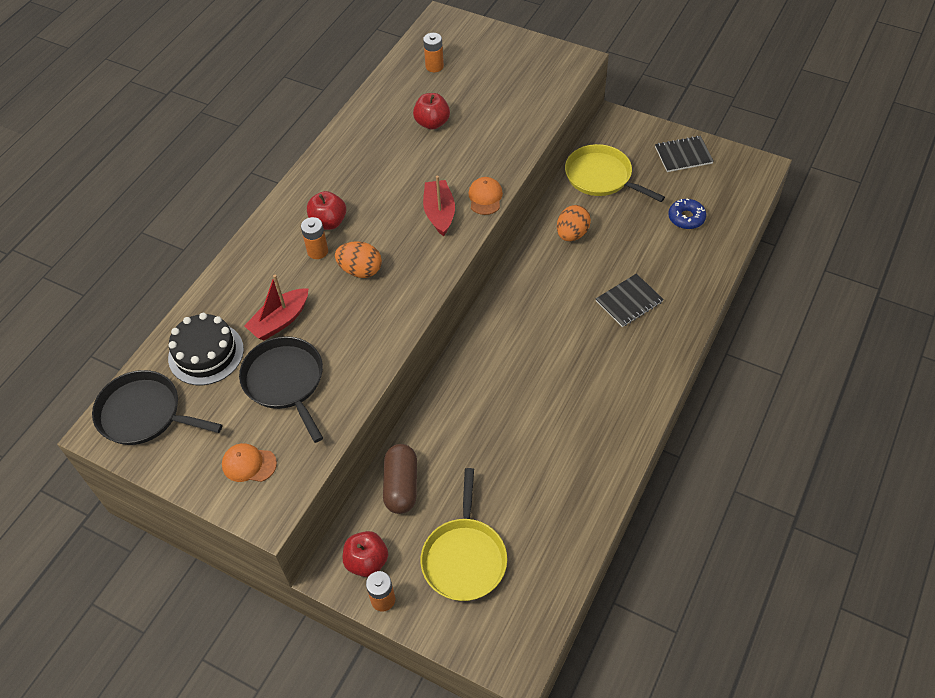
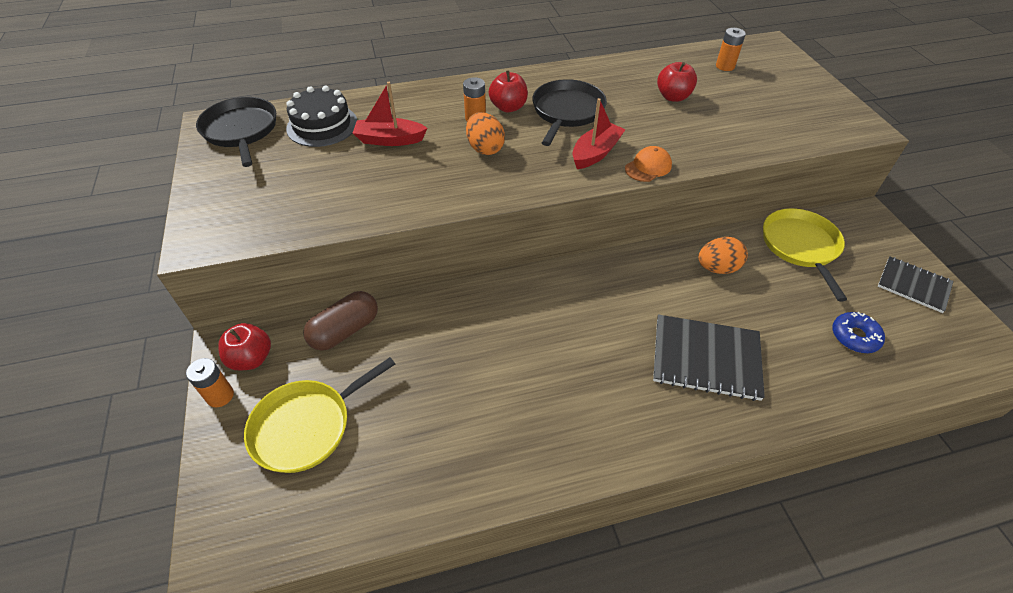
camera: 45 degrees right, 5 degrees down
orange cap [222,443,277,482] -> none
black pan [239,336,323,443] -> black pan moved to [532,79,607,146]
black notebook [596,274,664,327] -> black notebook [653,315,765,401], size x1.54

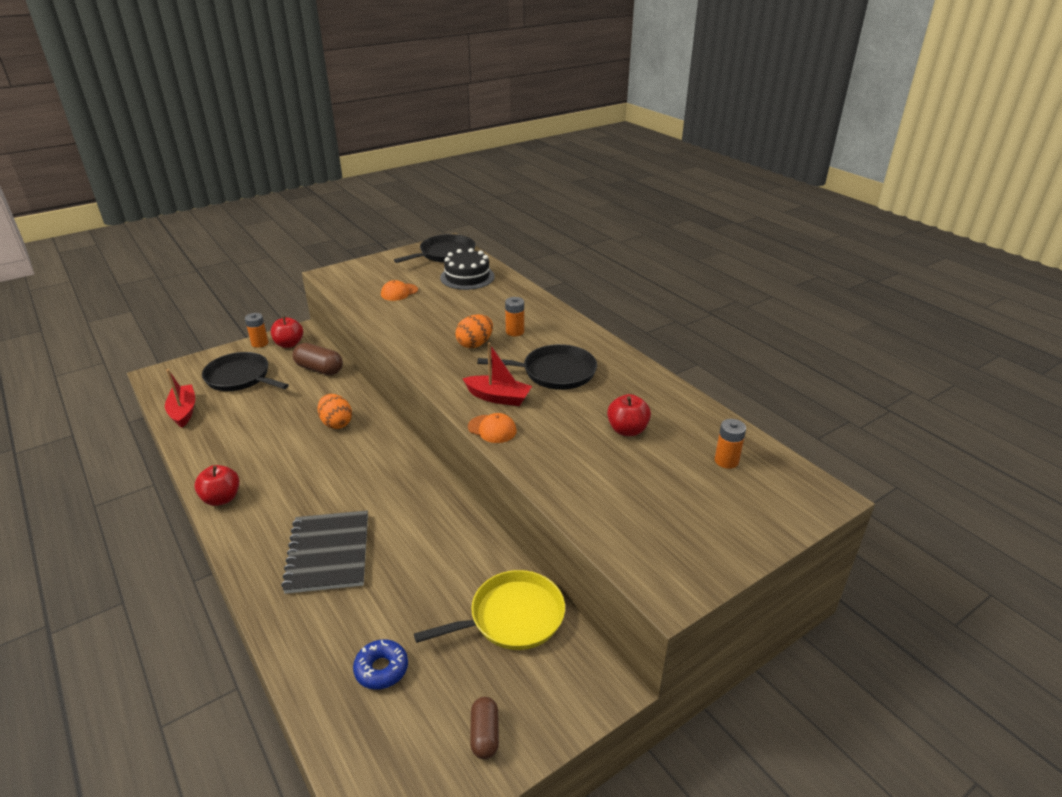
camera: 70 degrees right, 15 degrees down
yellow pan [244,357,395,473] -> black pan [202,352,289,391]
red boat [353,82,427,146] -> red boat moved to [165,369,195,428]
red apple [489,70,528,112] -> red apple moved to [194,465,239,506]
orange egg [698,237,748,274] -> orange egg moved to [318,394,352,429]
black notebook [878,256,954,313] -> brown capsule [470,697,499,759]
none -> orange cap [381,280,418,301]

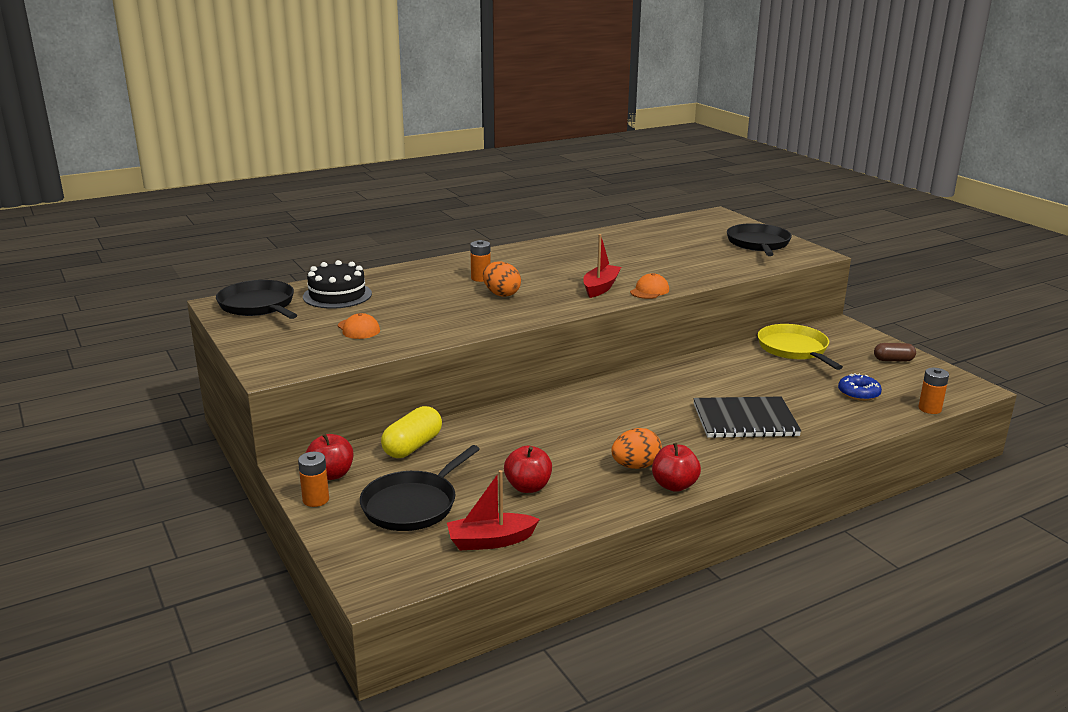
camera: 85 degrees left, 10 degrees down
brown capsule [292,343,343,375] -> yellow capsule [381,406,442,458]
orange egg [318,394,352,429] -> orange egg moved to [611,428,662,469]
black pan [478,344,597,390] -> black pan moved to [727,223,792,256]
red apple [607,394,651,436] -> red apple moved to [504,446,552,493]
orange battery [715,419,746,469] -> orange battery moved to [918,368,949,414]

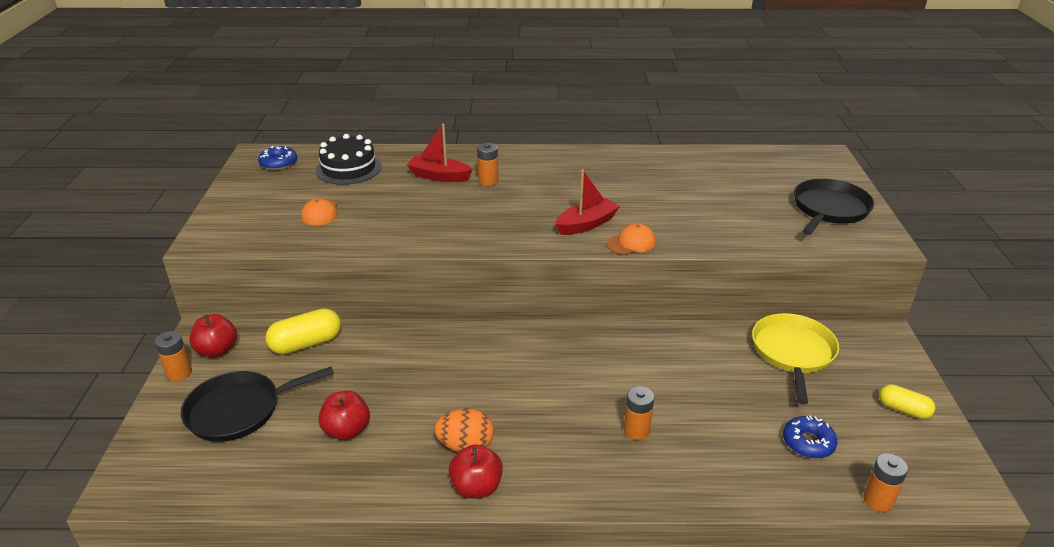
camera: 30 degrees right, 10 degrees up
black pan [216,280,297,319] -> blue donut [258,146,297,170]
red boat [447,470,540,550] -> red boat moved to [407,124,473,182]
orange egg [483,262,521,297] -> none
black notebook [693,396,801,438] -> orange battery [624,386,654,440]
brown capsule [874,343,916,362] -> yellow capsule [879,384,935,419]

